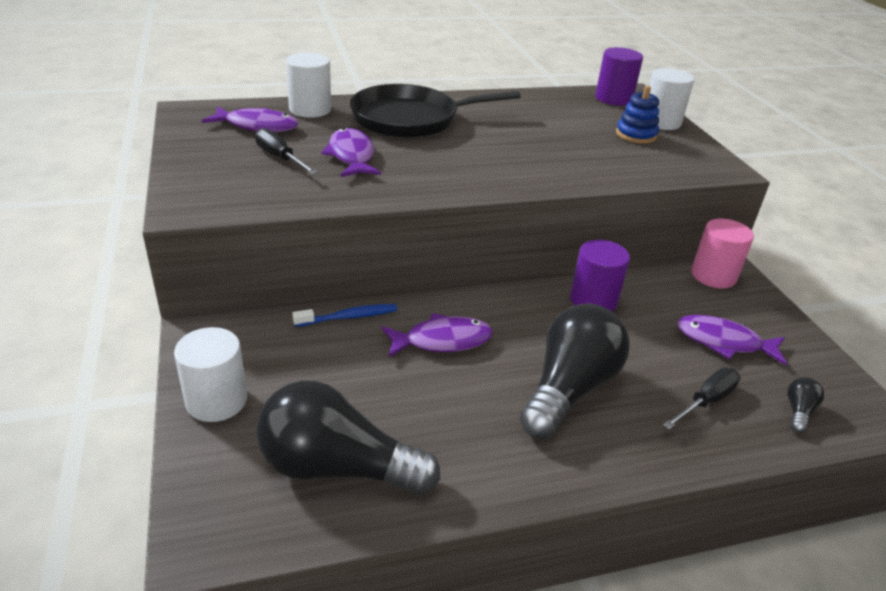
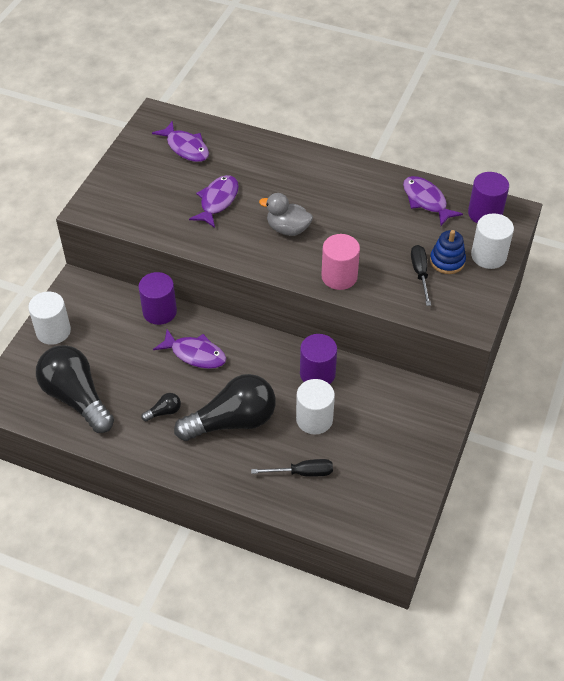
camera: 40 degrees right, 15 degrees up
black screwdriver [255,128,318,174] -> black screwdriver moved to [411,245,431,306]
white cylinder [286,53,331,118] -> white cylinder moved to [296,379,335,435]
blue toothbrush [292,304,397,327] -> purple cylinder [138,272,177,325]
black pan [350,84,521,138] -> none
purple fish [677,315,787,365] -> purple fish moved to [403,176,463,226]
pink cylinder [691,218,754,288] -> pink cylinder moved to [321,234,360,290]
black light bulb [787,377,824,433] -> black light bulb moved to [141,393,181,421]
none -> grey duck [259,193,313,236]

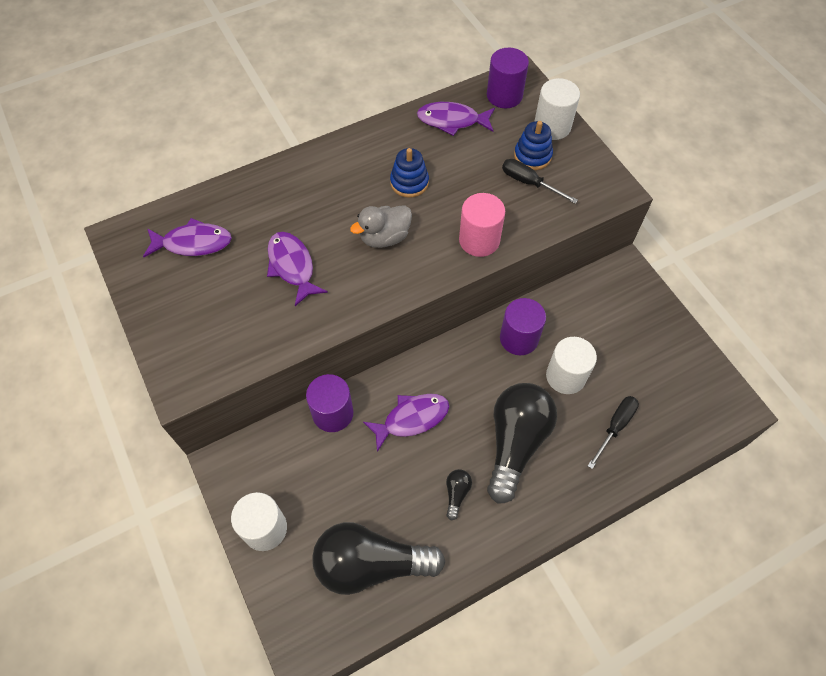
camera: 50 degrees left, 10 degrees up
none -> blue stacking toy [390,148,429,198]

